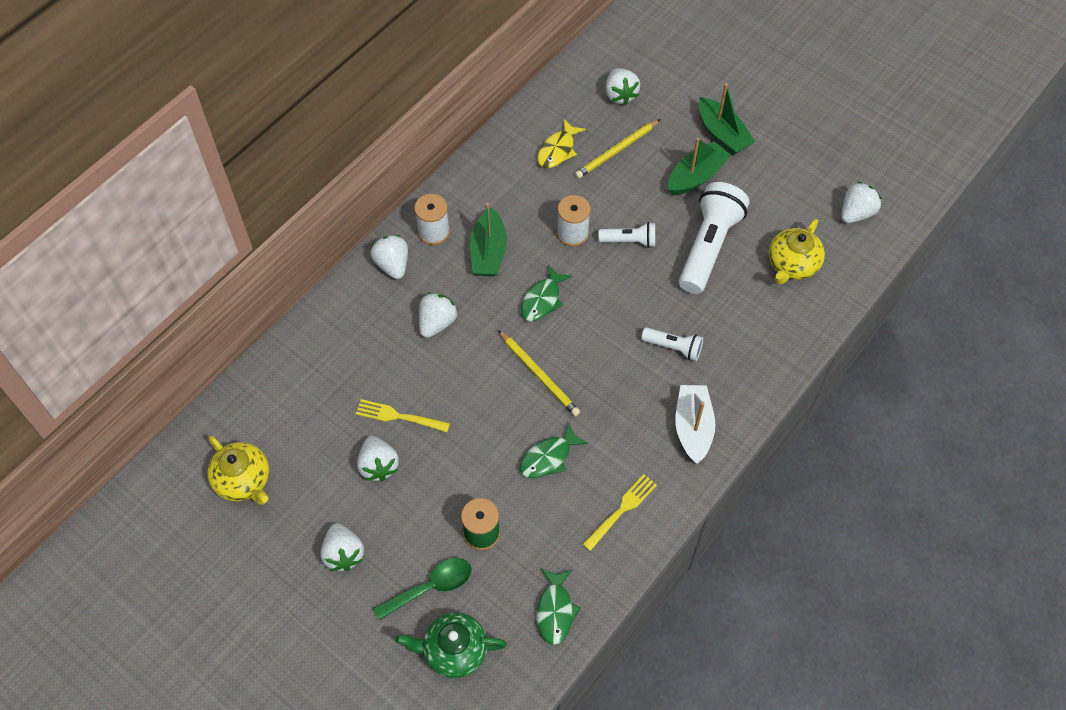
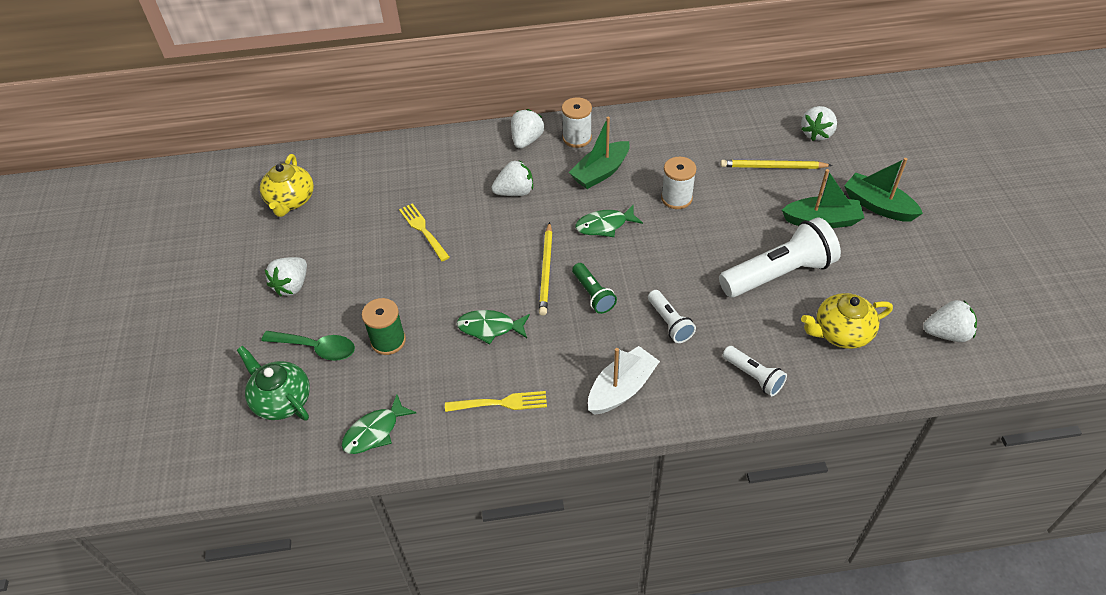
camera: 45 degrees right, 10 degrees down
white strawberry [357,436,399,481] -> none
yellow fish [537,119,586,168] -> none
white flashlight [599,222,655,248] -> white flashlight moved to [723,346,787,396]
green boat [699,83,755,155] -> green boat turned 120 degrees clockwise [844,158,923,222]
none -> green flashlight [572,263,617,314]

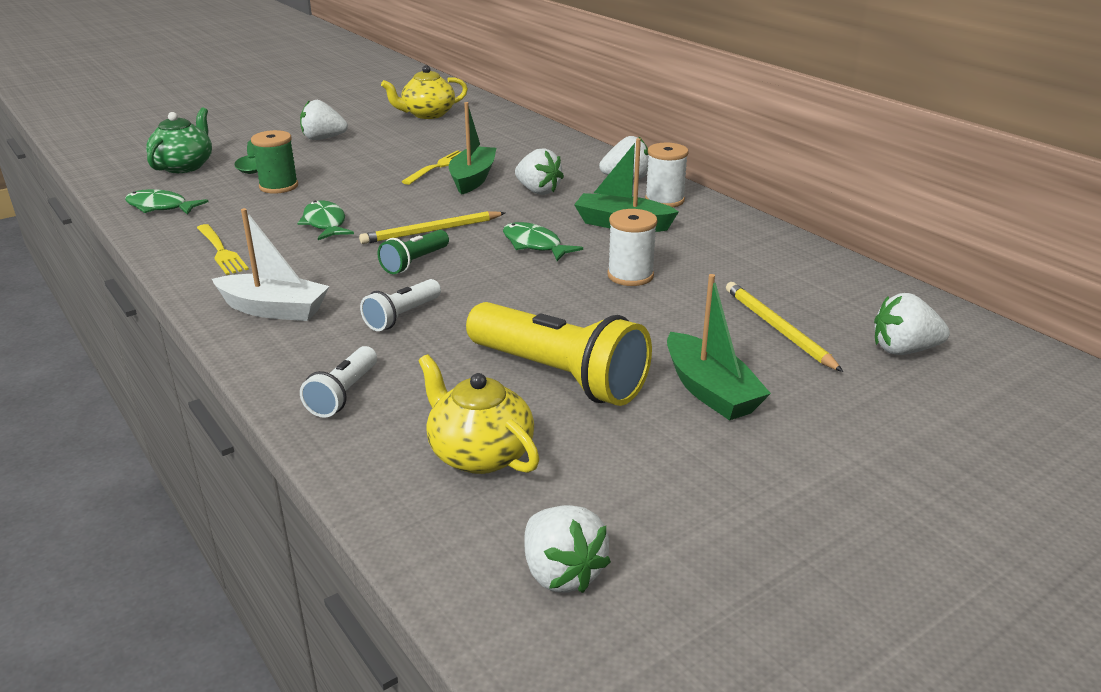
camera: 60 degrees right, 20 degrees down
white flashlight [719,218,841,298] -> yellow flashlight [466,302,652,406]
green boat [844,158,923,222] -> green boat moved to [449,102,496,195]

